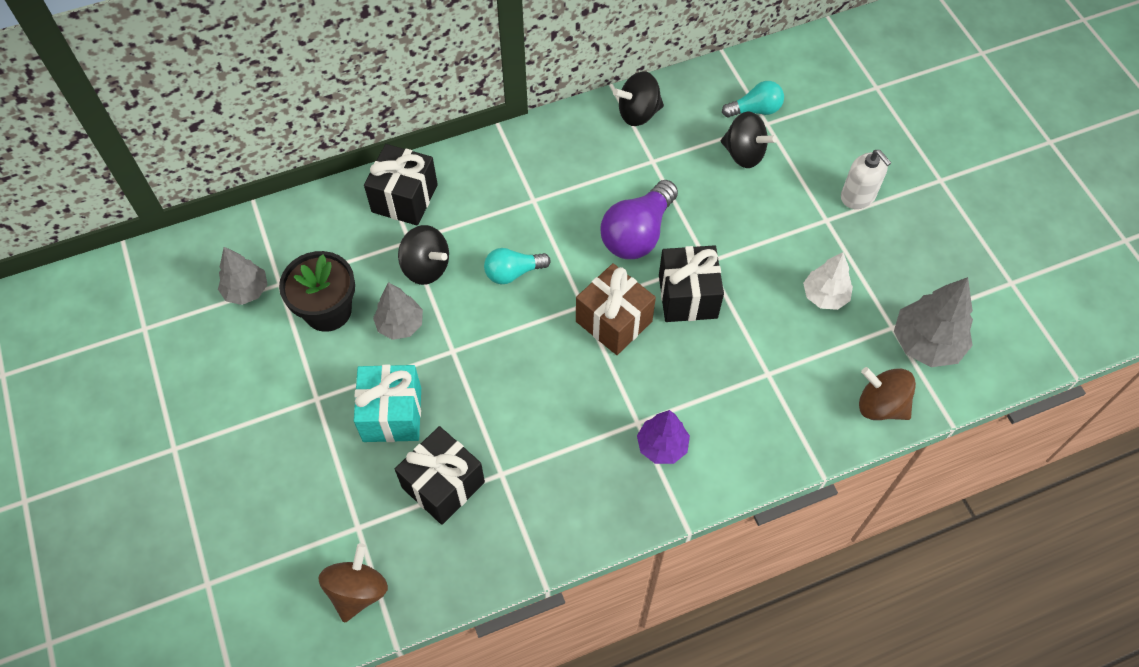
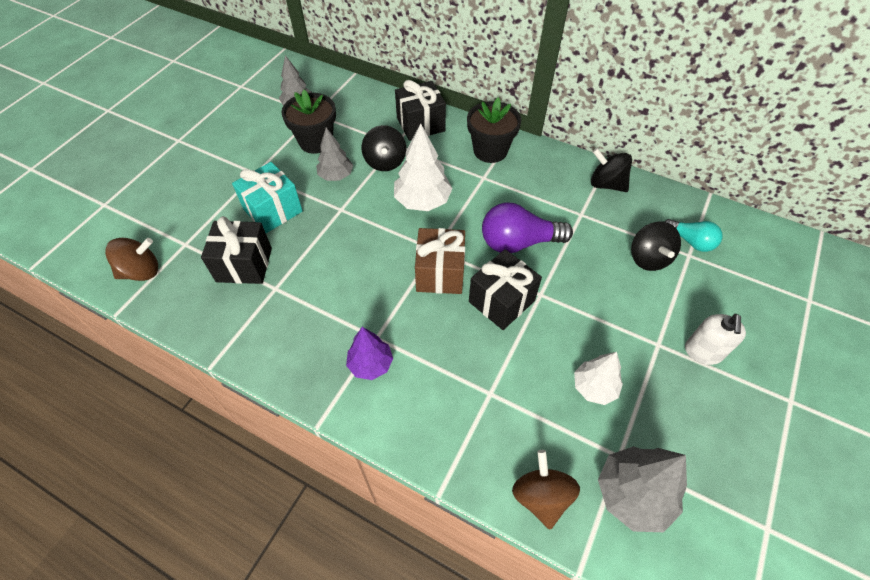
camera: 50 degrees right, 5 degrees down
turquoise light bulb [484,248,551,284] -> white tree [394,123,453,211]
none -> black flower pot [467,97,521,163]

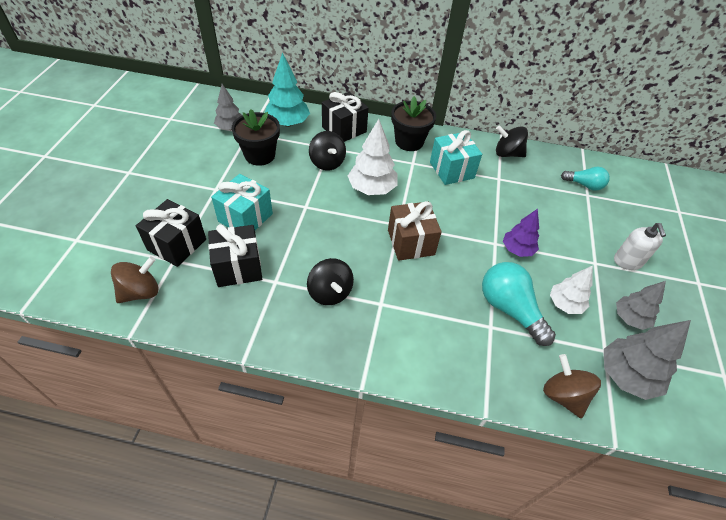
camera: 20 degrees left, 5 degrees down
grey tree [316,128,353,181] -> grey tree moved to [616,281,666,330]
purple tree [346,327,393,380] -> purple tree moved to [503,209,539,257]
black gift [469,249,542,330] -> black gift moved to [136,199,206,267]
purple light bulb [482,202,573,253] -> none
black spinning top [631,222,681,271] -> black spinning top moved to [307,258,354,305]
none -> turquoise tree [265,53,310,127]
none -> turquoise gift [430,130,482,185]
none -> turquoise light bulb [482,262,556,346]

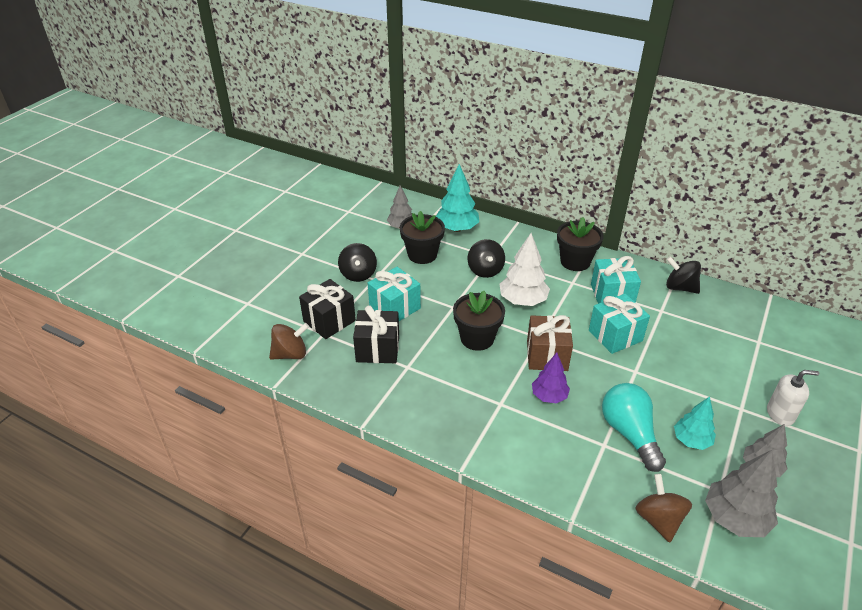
camera: 20 degrees right, 10 degrees down
black spinning top [307,258,354,305] -> black spinning top moved to [338,243,377,282]
black gift [322,92,368,142] -> none
purple tree [503,209,539,257] -> purple tree moved to [532,353,570,403]
white tree [550,266,593,314] -> turquoise tree [674,397,716,450]
turquoise light bulb [561,167,610,191] -> none
white soap dispenser [614,223,666,270] -> white soap dispenser turned 105 degrees counterclockwise [767,370,819,426]
none -> black flower pot [453,291,505,351]
none -> turquoise gift [589,294,650,354]

